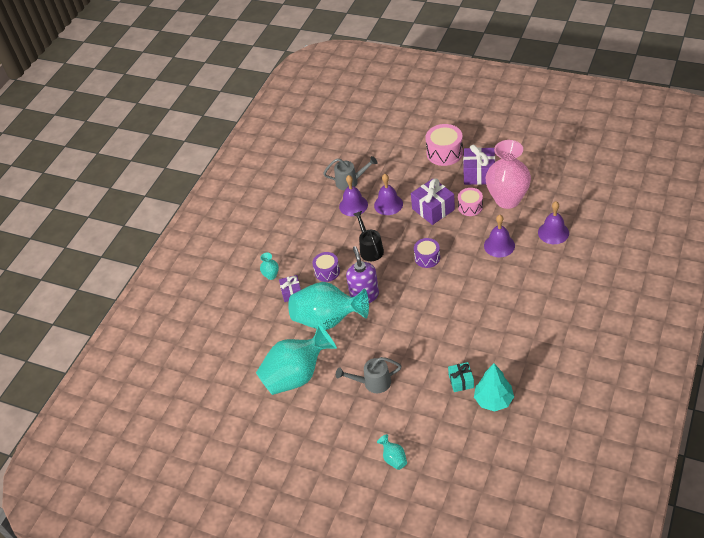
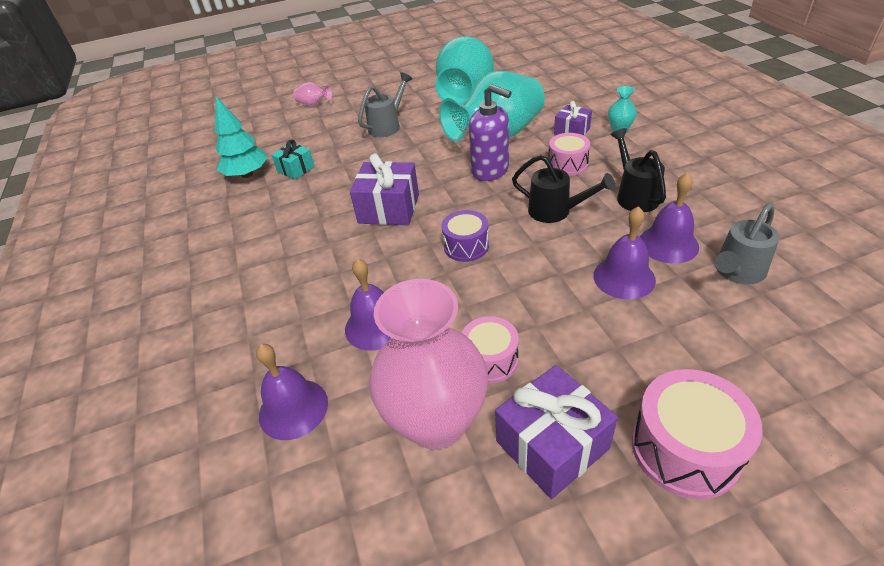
camera: 135 degrees right, 5 degrees down
purple drum [312,252,340,282] -> pink drum [549,133,590,176]
turquoise vase [377,434,407,470] -> pink vase [294,82,332,106]
purple gift [411,178,455,225] -> purple gift moved to [350,153,419,225]
none -> black watering can [610,128,666,212]

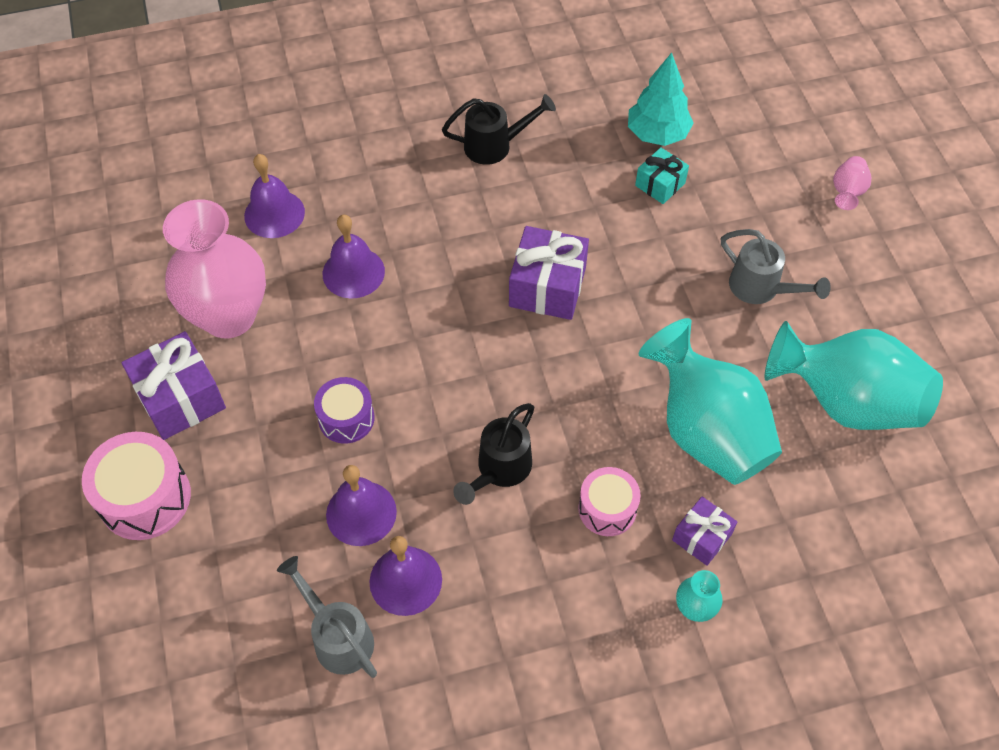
camera: 90 degrees right, 15 degrees up
purple drum [441,210,489,262] -> purple drum moved to [314,377,375,444]
pink drum [462,316,519,383] -> none
purple soap dispenser [469,84,512,181] -> none
black watering can [610,128,666,212] -> black watering can moved to [442,94,556,165]

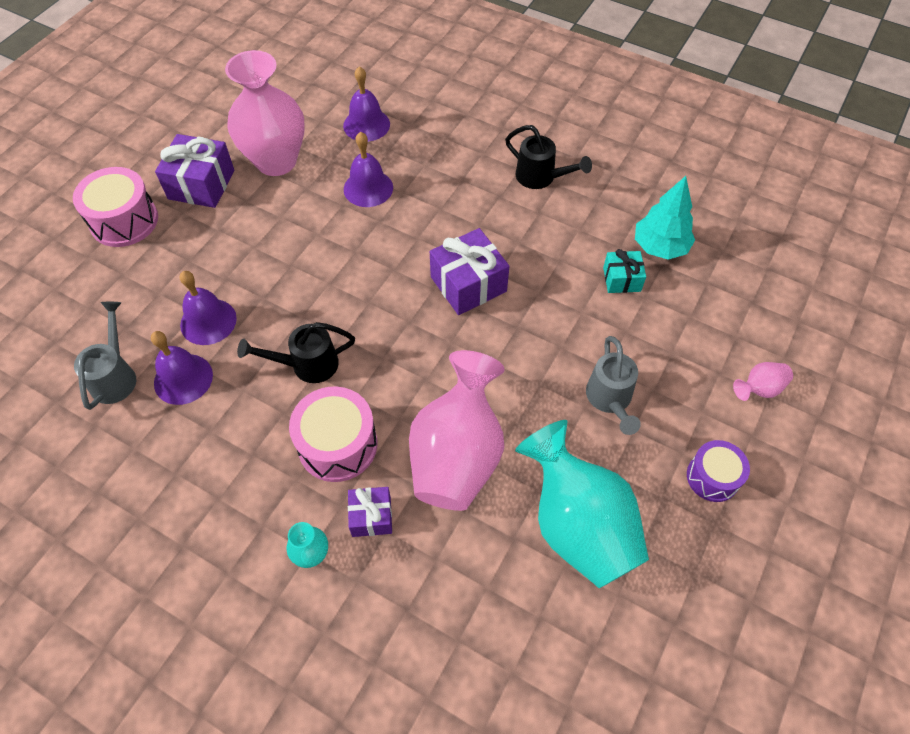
camera: 45 degrees right, 0 degrees up
purple drum [314,377,375,444] -> purple drum moved to [687,440,750,502]
pink drum [578,467,641,536] -> pink drum [289,386,377,482], size x1.56
turquoise vase [639,318,782,485] -> pink vase [409,350,505,511]

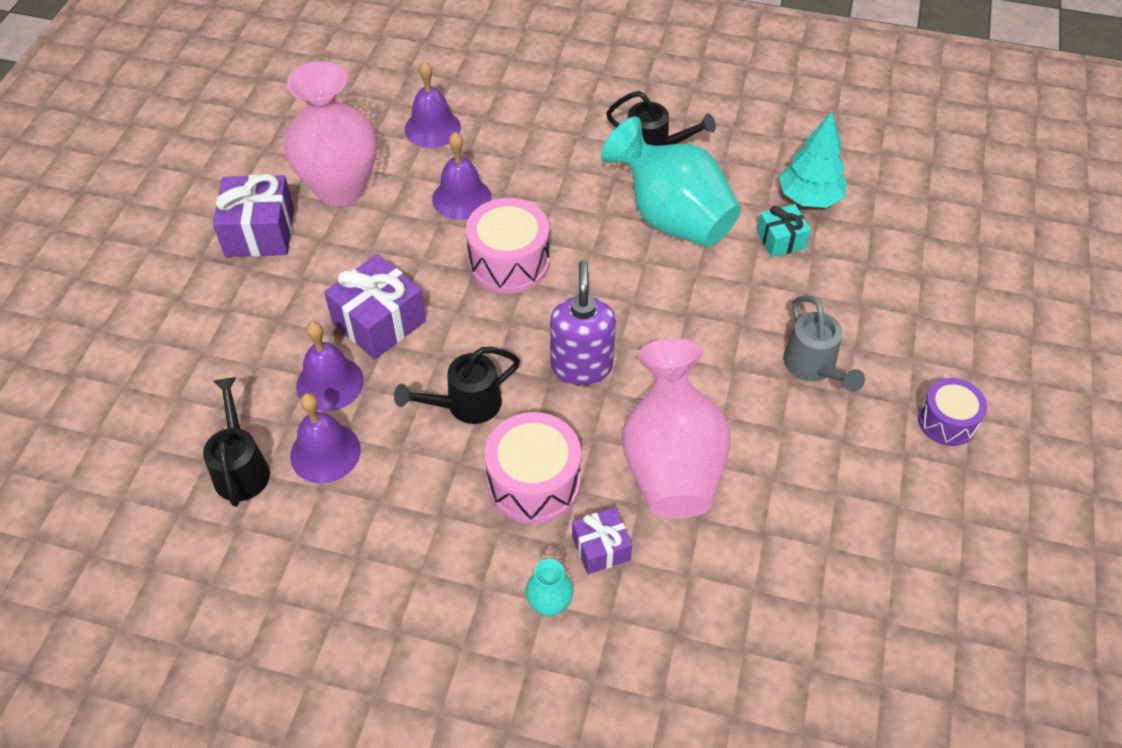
camera: 15 degrees left, 5 degrees down
pink drum [73,167,158,247] -> pink drum moved to [466,198,549,293]
grey watering can [74,302,136,410] -> black watering can [203,377,270,507]
purple gift [430,228,509,315] -> purple gift moved to [324,254,426,359]
turquoise vase [515,420,649,588] -> turquoise vase moved to [601,117,741,247]
pink vase [733,362,793,401] -> none
none -> purple soap dispenser [550,260,616,385]

